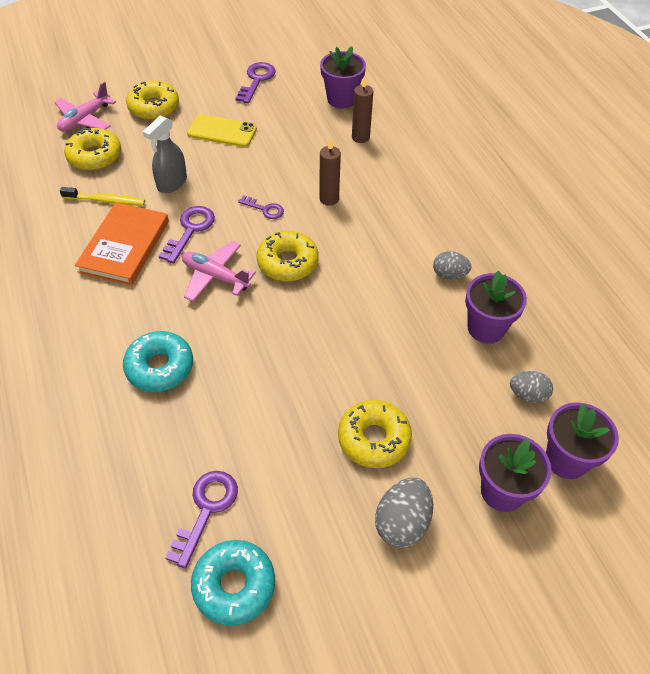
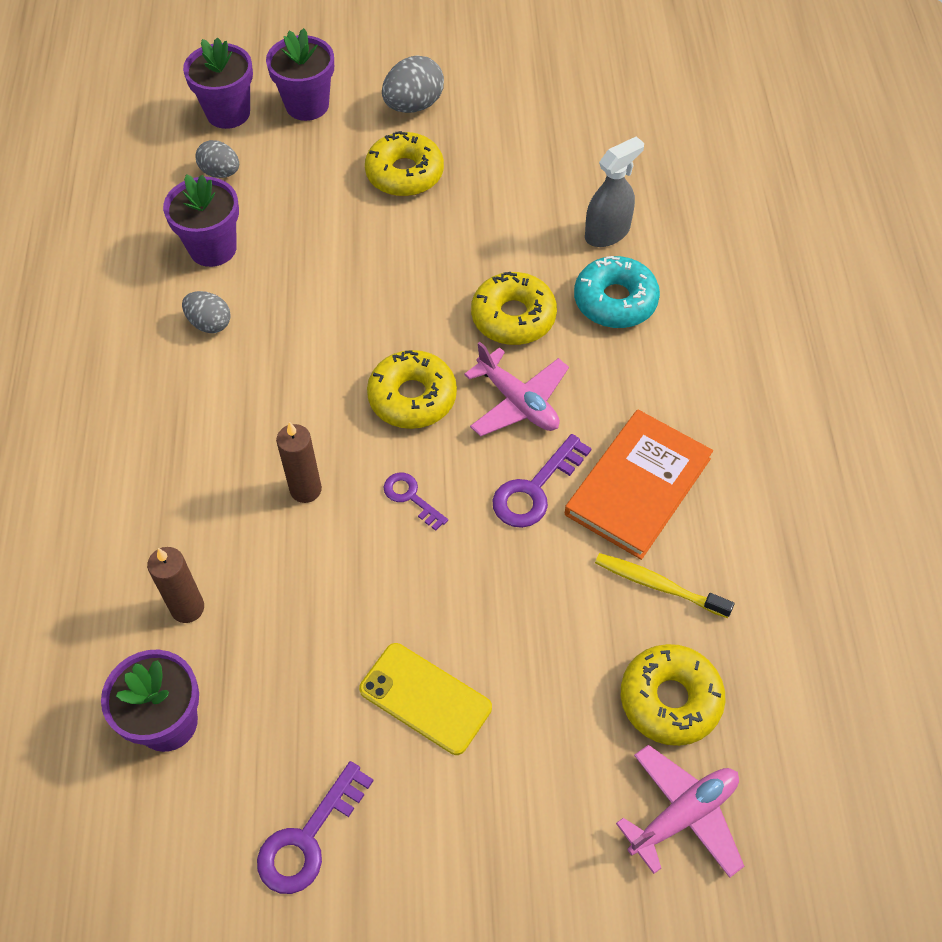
camera: 160 degrees left, 5 degrees up
yellow donut [126,81,179,120] -> yellow donut moved to [471,272,557,345]
grey spray bottle [143,116,187,193] -> grey spray bottle moved to [585,136,644,247]
purple key [165,471,238,569] -> none
turquoise donut [191,540,275,626] -> none

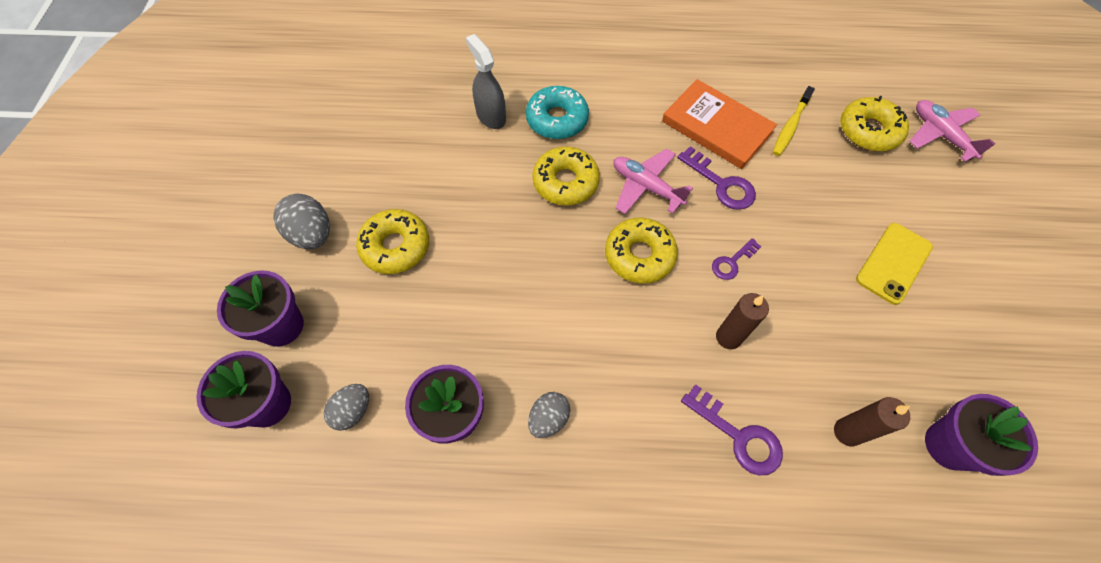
camera: 85 degrees left, 5 degrees up
purple key [257,761,374,894] -> purple key moved to [681,384,783,475]
pink plane [464,342,569,436] -> pink plane turned 105 degrees counterclockwise [613,149,693,214]

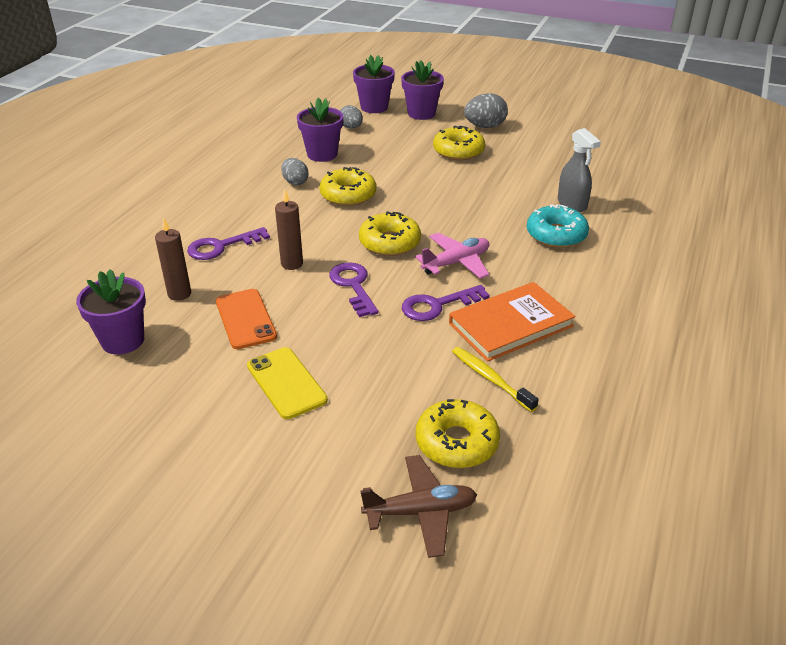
camera: 110 degrees right, 25 degrees down
grey spray bottle [466,34,506,129] -> grey spray bottle turned 75 degrees clockwise [558,128,601,212]
yellow donut [532,146,600,206] -> yellow donut moved to [319,167,376,206]
purple key [712,238,761,280] -> purple key [329,262,378,317], size x1.60
pink plane [909,100,995,162] -> brown plane [361,455,477,558]
none -> orange phone [216,289,277,349]

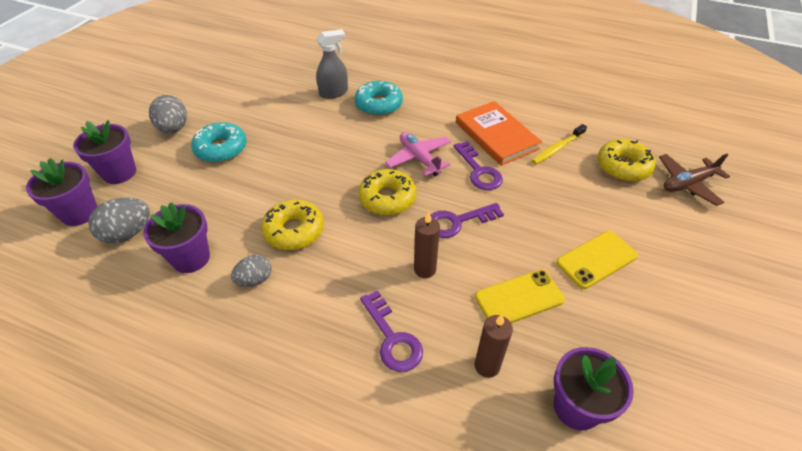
camera: 90 degrees left, 10 degrees up
orange phone [216,289,277,349] -> yellow phone [475,270,565,323]
grey egg [340,105,363,129] -> grey egg [88,197,150,243], size x1.51
brown plane [361,455,477,558] -> brown plane turned 105 degrees counterclockwise [659,154,730,206]
yellow donut [433,126,485,160] -> turquoise donut [191,122,246,163]

